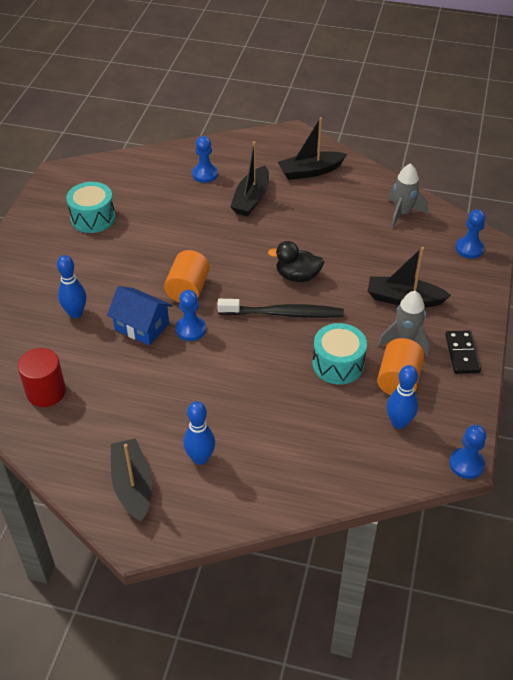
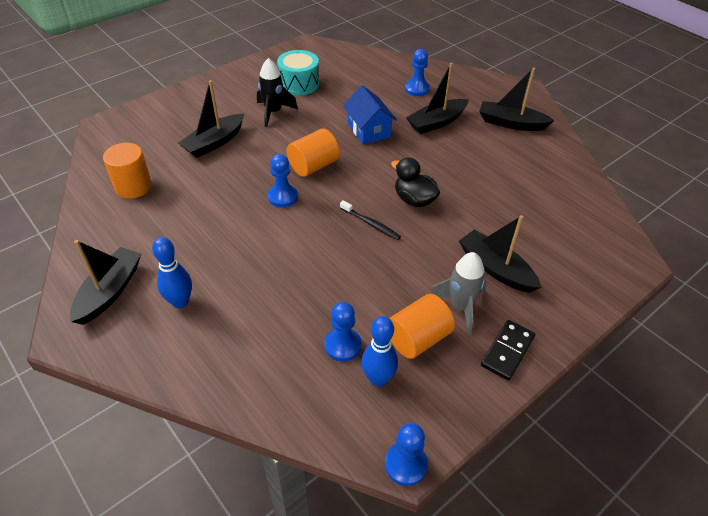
camera: 35 degrees right, 0 degrees up
red cylinder [18,348,66,407] -> orange cylinder [103,143,152,199]
blue bowling pin [57,255,86,318] -> black boat [178,81,244,158]
blue house [107,286,172,346] -> blue house moved to [343,85,397,145]
black toothbrush [217,299,344,318] -> black toothbrush [340,200,401,240], size x0.56
turquoise drum [312,323,367,385] -> none
grey rocket [387,163,428,228] -> none
blue pawn [456,209,486,259] -> blue pawn moved to [324,302,362,362]
none -> black rocket [257,58,298,127]

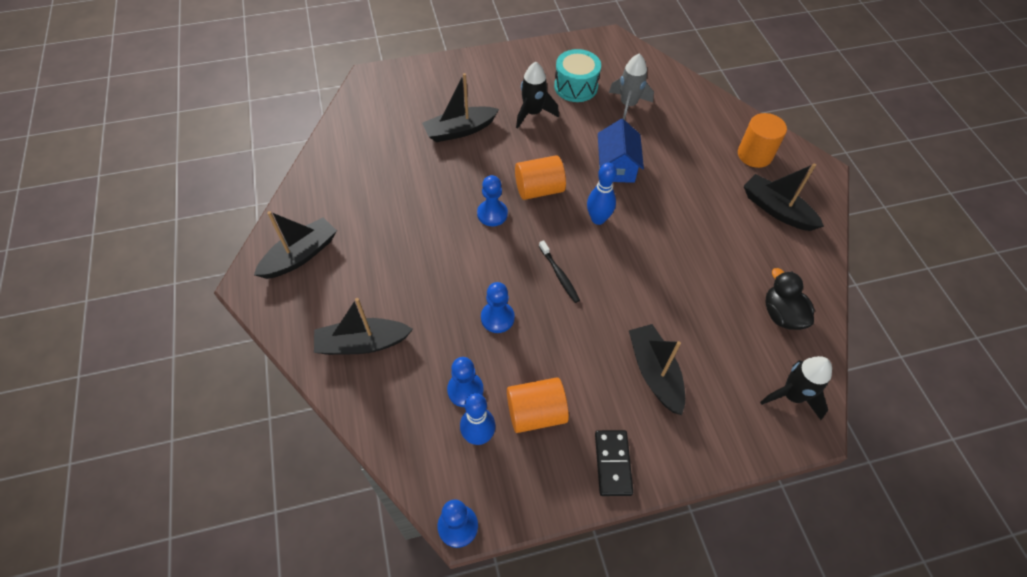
camera: 25 degrees right, 10 degrees up
orange cylinder [103,143,152,199] -> orange cylinder moved to [738,113,787,168]
blue bowling pin [152,237,192,308] -> blue bowling pin moved to [587,163,617,225]
black duck [391,157,440,207] -> black duck moved to [765,268,815,330]
blue pawn [405,49,430,96] -> blue pawn moved to [481,282,515,333]
black boat [406,63,469,134] -> black boat moved to [314,298,413,355]
grey rocket [430,252,486,334] -> grey rocket moved to [609,53,654,120]
black domino [481,320,535,381] -> black domino turned 60 degrees counterclockwise [595,430,633,496]
none -> black rocket [760,356,832,420]

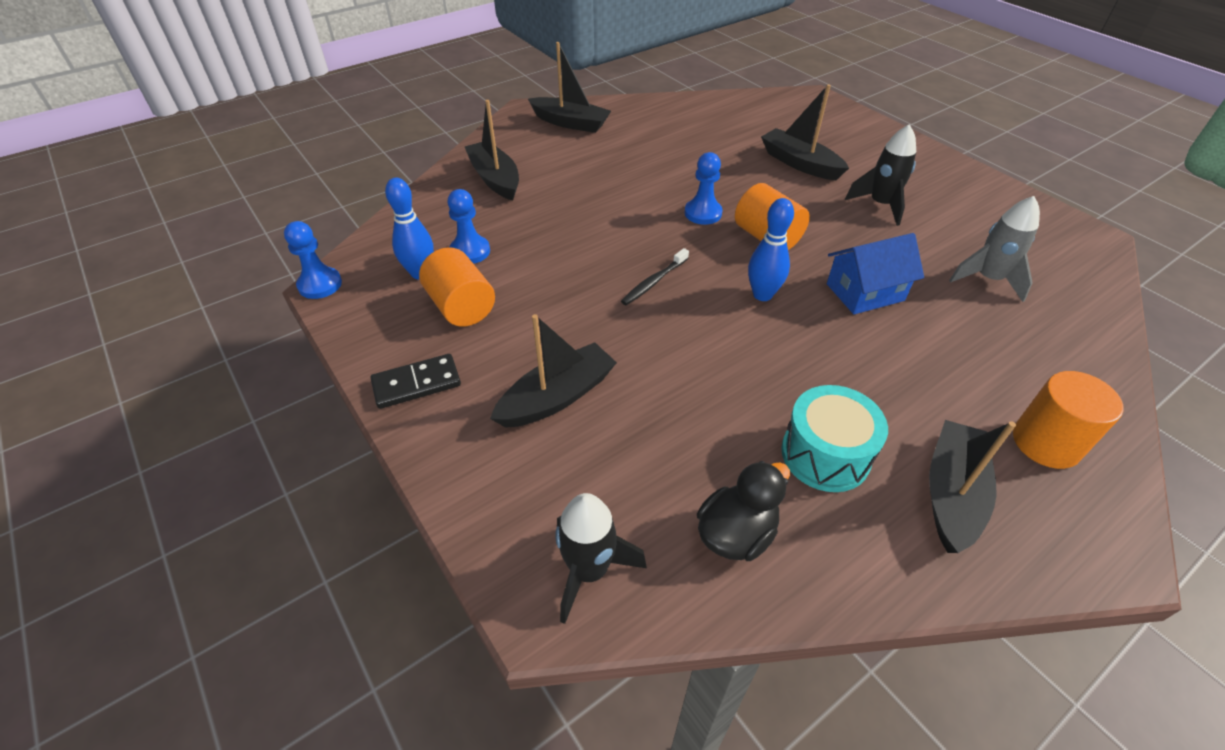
camera: 70 degrees right, 10 degrees down
blue pawn [481,282,515,333] -> none
turquoise drum [554,49,601,102] -> turquoise drum moved to [781,385,888,492]

